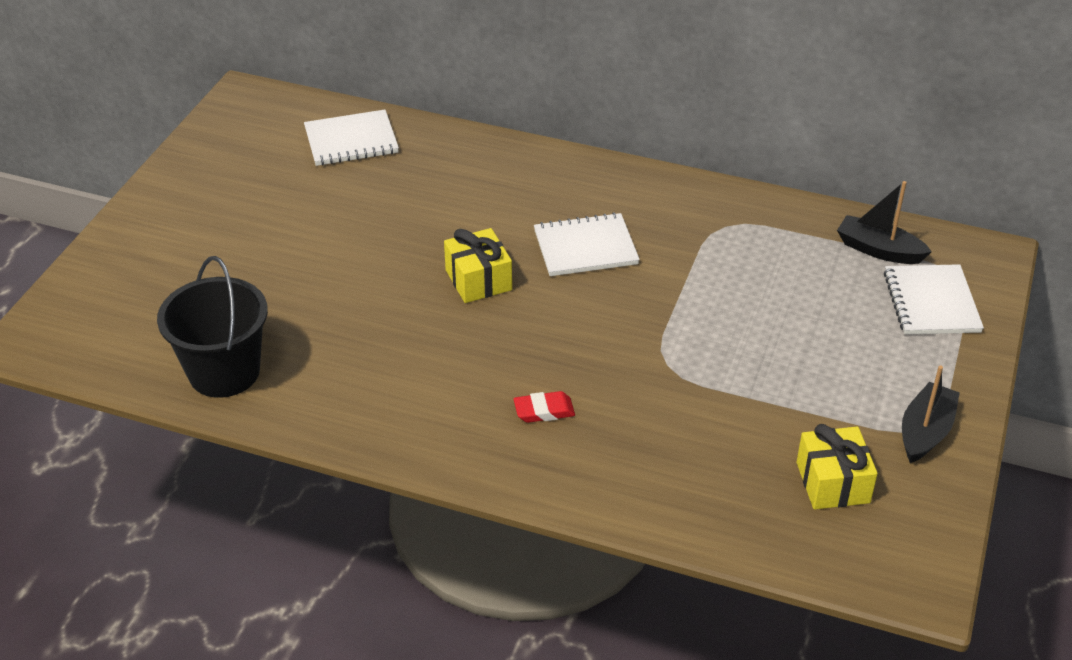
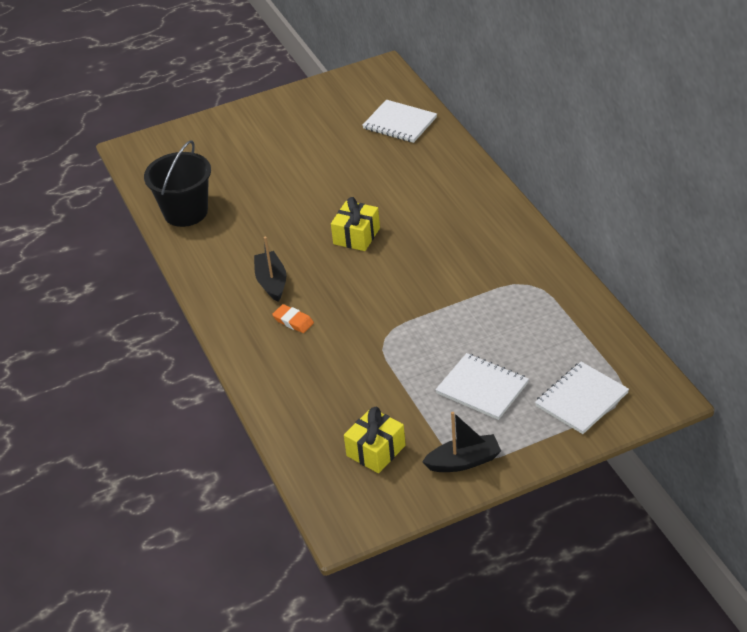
camera: 50 degrees right, 0 degrees up
red eraser [514,391,575,423] -> orange eraser [272,304,314,333]
white notebook [534,212,640,276] -> white notebook moved to [435,353,529,420]
black boat [837,181,932,264] -> black boat moved to [254,237,286,302]

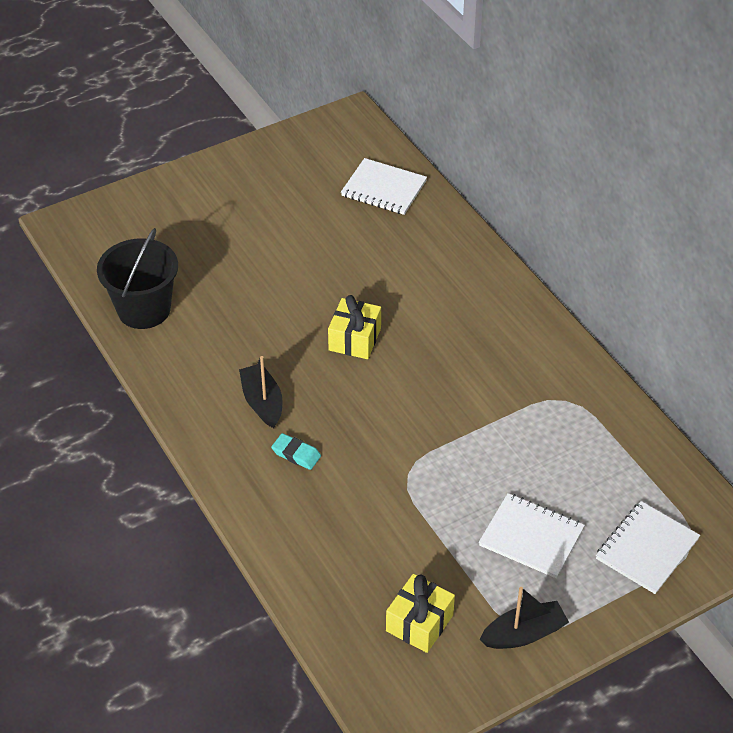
camera: 10 degrees left, 5 degrees up
orange eraser [272,304,314,333] -> turquoise eraser [271,433,321,470]

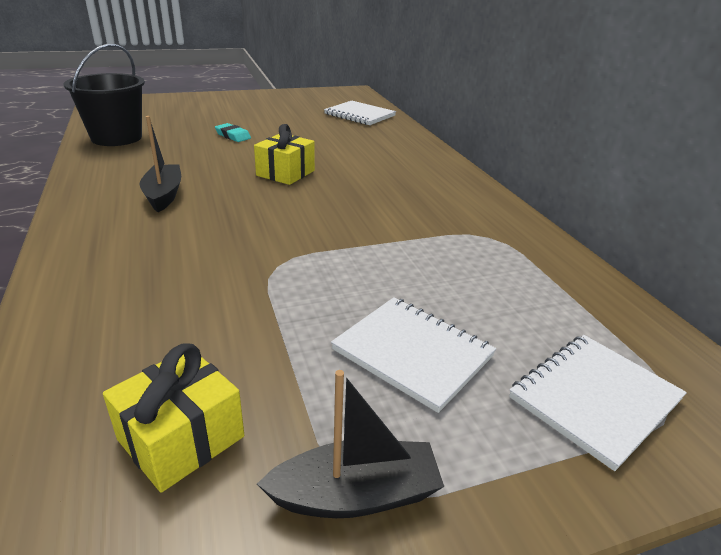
camera: 10 degrees right, 15 degrees down
turquoise eraser [271,433,321,470] -> turquoise eraser moved to [215,123,251,142]

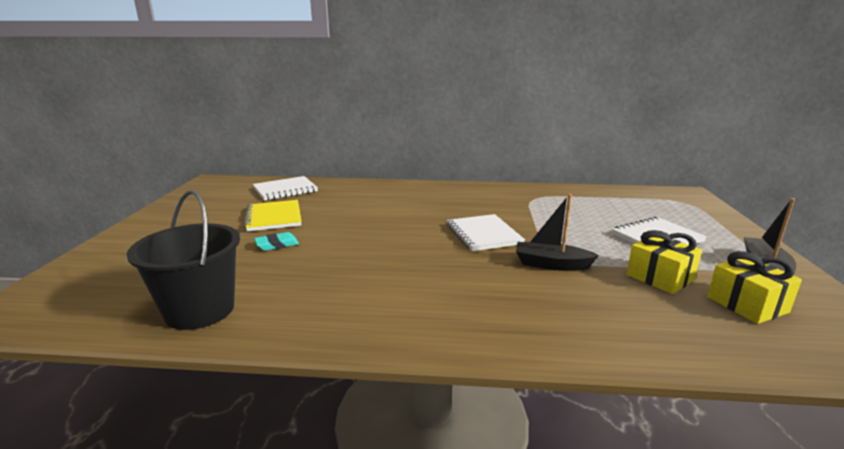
camera: 65 degrees left, 10 degrees down
black boat [140,116,181,212] -> black boat moved to [516,194,599,271]
yellow gift [254,124,315,185] -> yellow gift moved to [626,230,702,294]
white notebook [509,335,687,471] -> white notebook moved to [447,214,525,251]
none -> yellow notebook [244,200,302,231]

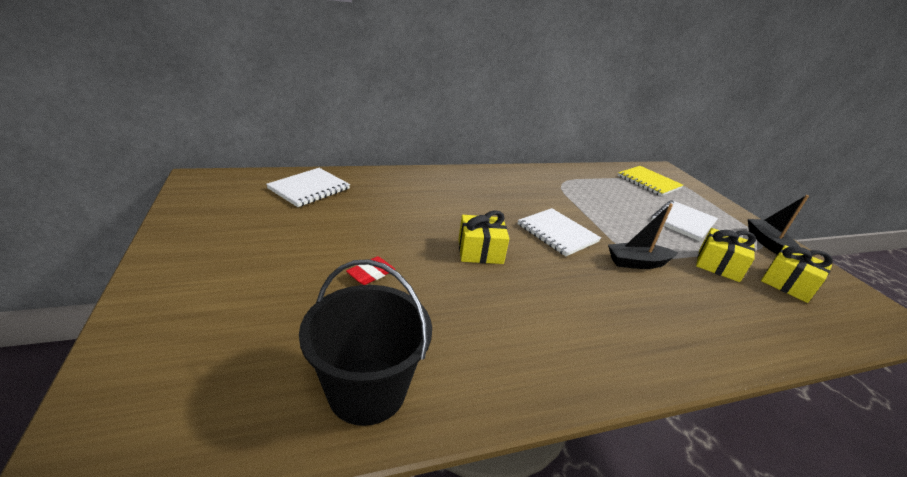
camera: 25 degrees left, 10 degrees up
yellow notebook [244,200,302,231] -> yellow notebook moved to [618,166,683,196]
turquoise eraser [254,232,299,251] -> red eraser [346,256,395,285]
none -> yellow gift [459,210,509,264]

